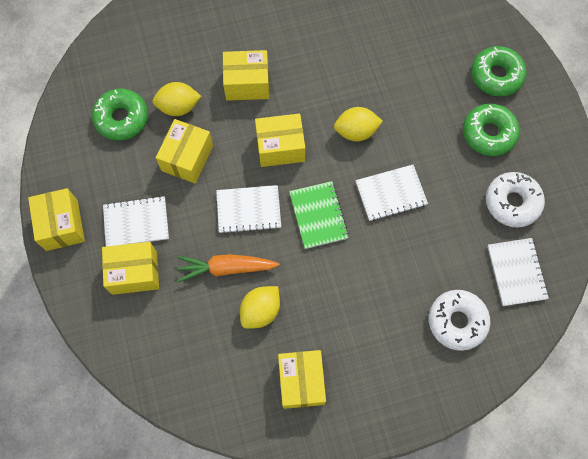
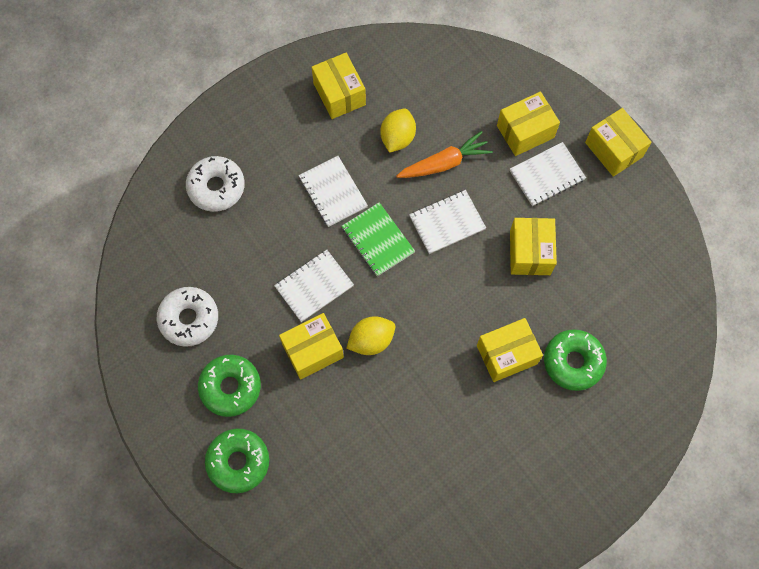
camera: 160 degrees right, 0 degrees up
green donut [92,89,148,141] -> green donut moved to [544,329,607,391]
yellow lemon [152,82,201,116] -> none
yellow box [255,113,305,167] -> yellow box moved to [279,313,344,379]
white notebook [487,238,549,306] -> white notebook moved to [298,156,368,227]

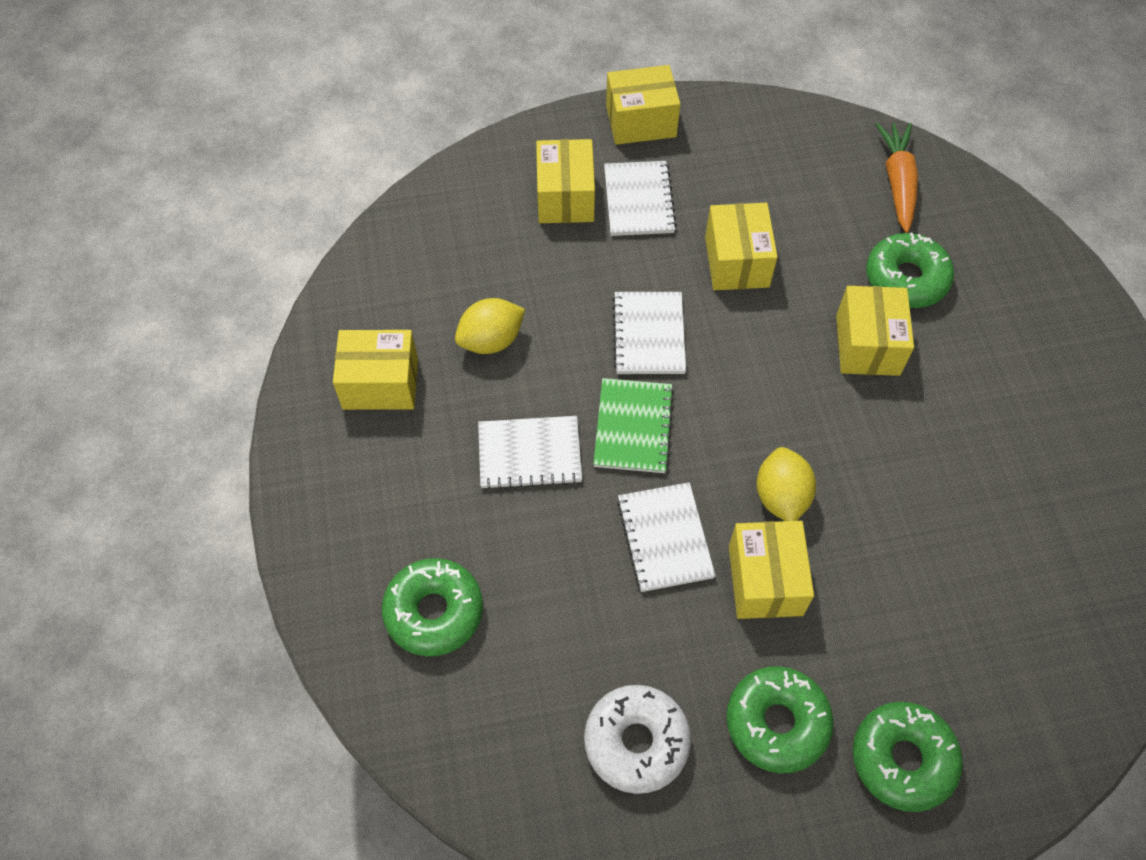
camera: 65 degrees left, 10 degrees down
white donut [186,156,245,212] -> green donut [382,558,483,657]
green notebook [342,202,415,276] -> green notebook turned 75 degrees counterclockwise [593,378,674,473]
yellow lemon [380,109,416,153] -> yellow lemon turned 75 degrees counterclockwise [455,298,525,354]
orange carrot [396,131,493,178] -> orange carrot moved to [876,122,918,233]
yellow box [510,218,557,275] -> yellow box turned 60 degrees clockwise [705,203,778,290]

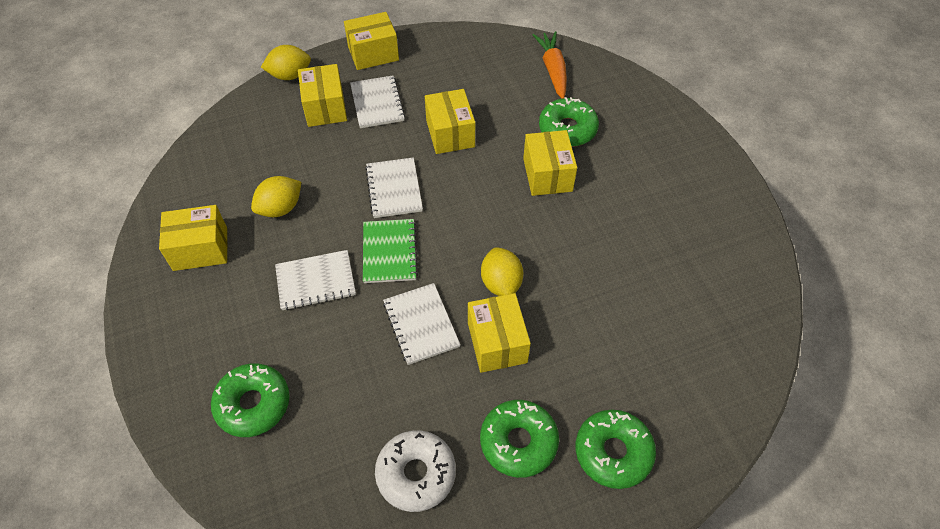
camera: 10 degrees left, 5 degrees down
none -> yellow lemon [261,45,311,80]

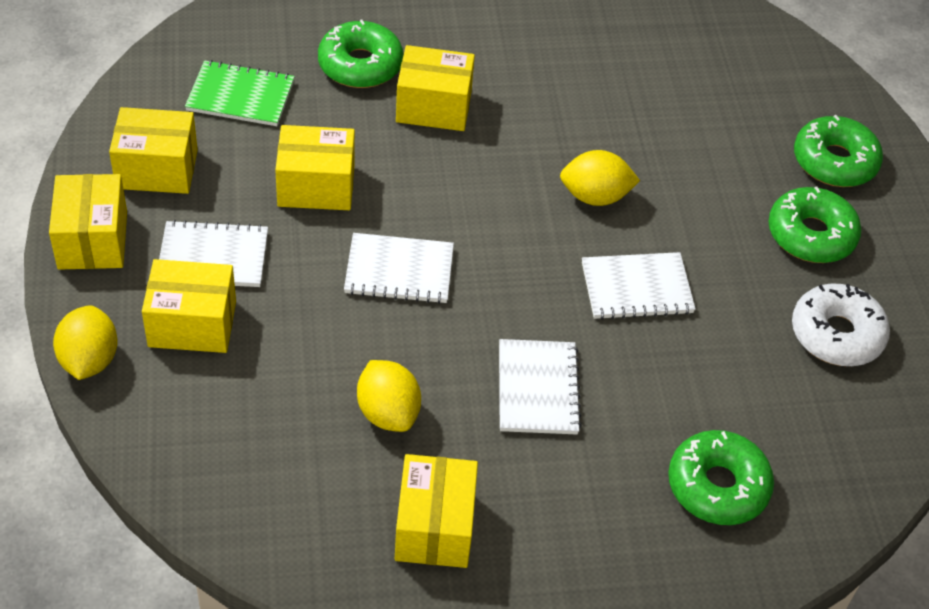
camera: 80 degrees left, 5 degrees down
green notebook [363,219,418,283] -> green notebook moved to [185,60,295,126]
yellow box [468,293,531,373] -> yellow box moved to [109,107,198,194]
orange carrot [532,31,567,99] -> none

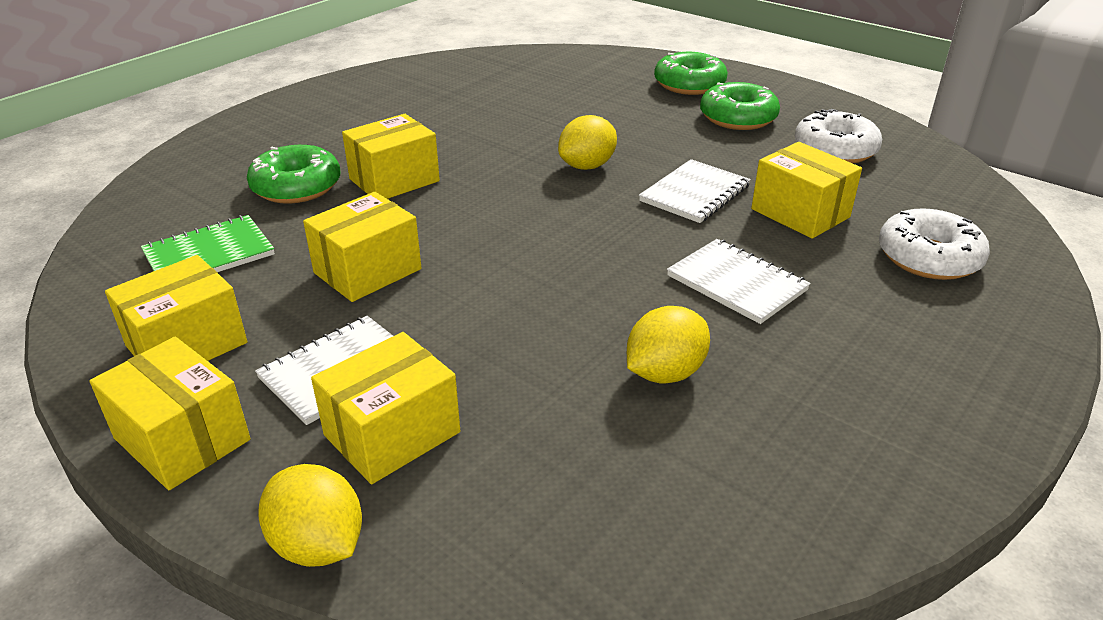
camera: 40 degrees left, 15 degrees down
white notebook [344,233,454,304] -> none
yellow lemon [357,360,421,432] -> yellow lemon turned 60 degrees counterclockwise [627,306,710,384]
yellow box [395,454,478,568] -> yellow box moved to [751,142,862,239]
green donut [668,430,774,525] -> white donut [879,208,990,280]

